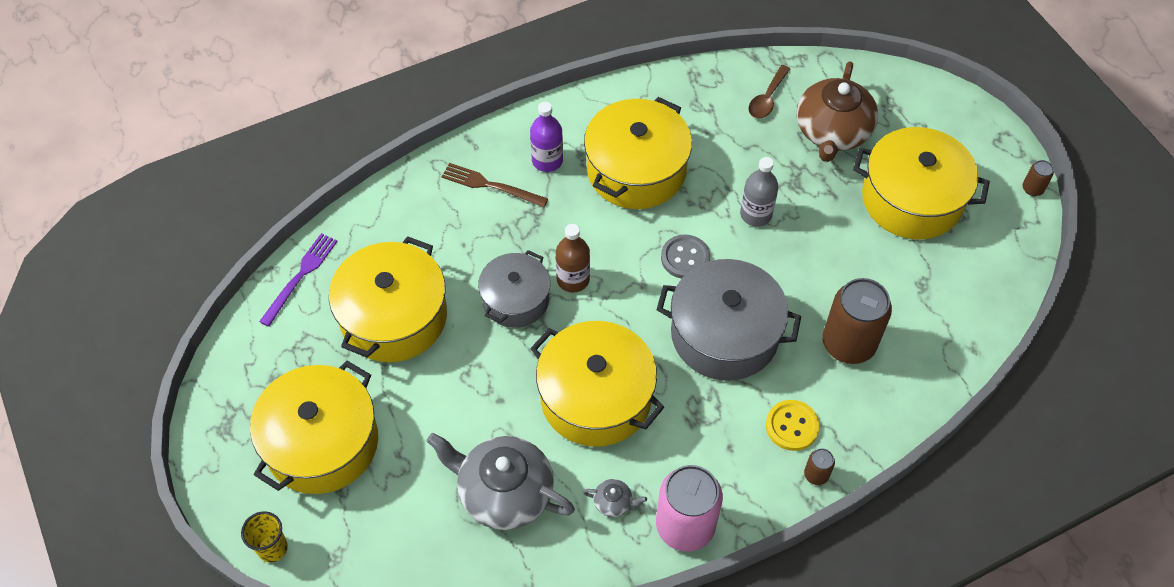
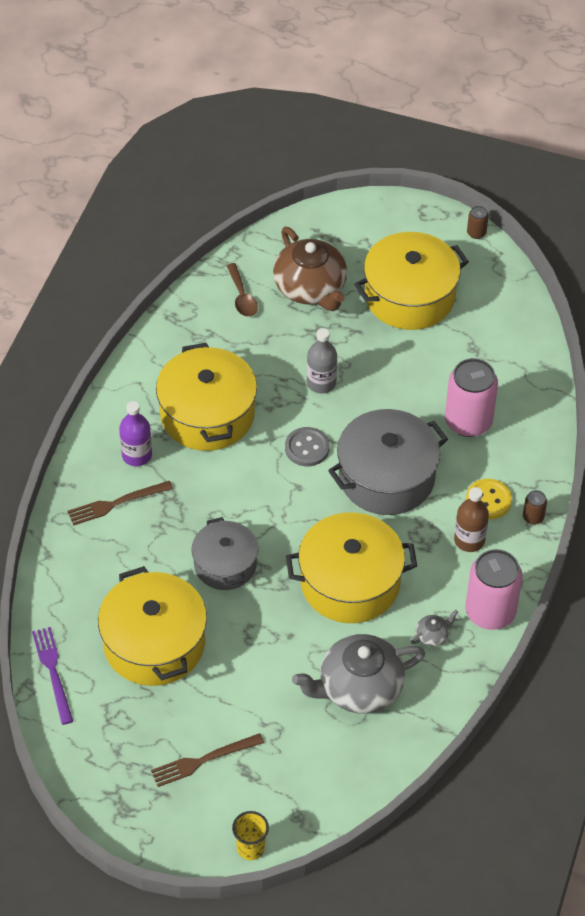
camera: 45 degrees left, 5 degrees down
yellow pot [250,361,378,494] -> brown fork [151,733,264,787]
brown bottle [556,224,590,292] -> brown bottle moved to [454,487,489,552]
brown can [823,278,892,364] -> pink can [445,358,498,437]

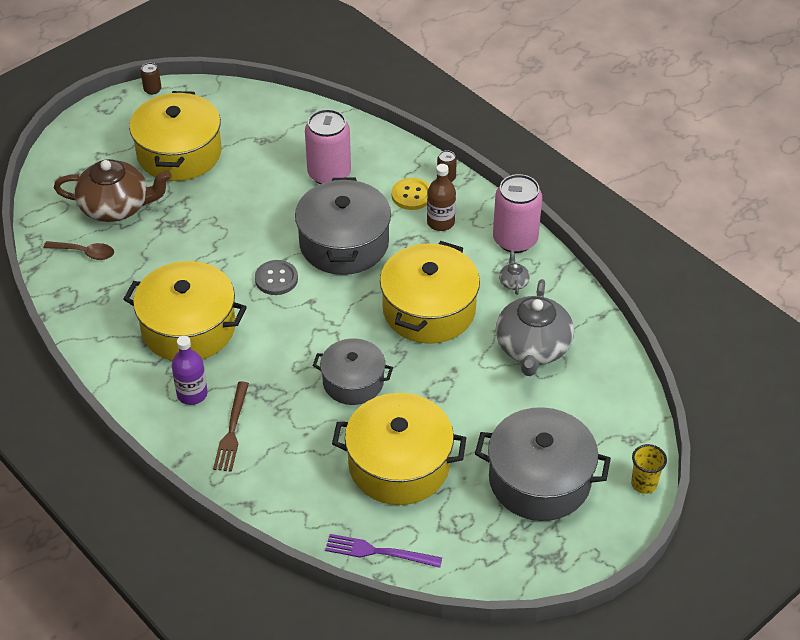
camera: 60 degrees left, 5 degrees down
brown fork [151,733,264,787] -> grey pot [475,407,611,521]
grey bottle [307,328,337,394] -> none

